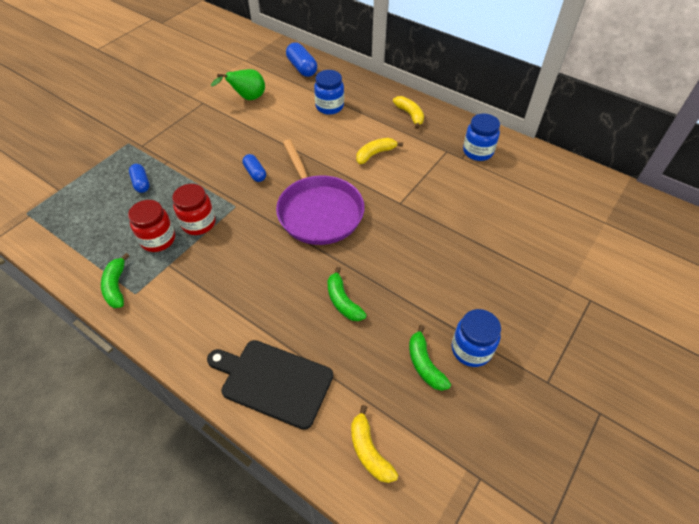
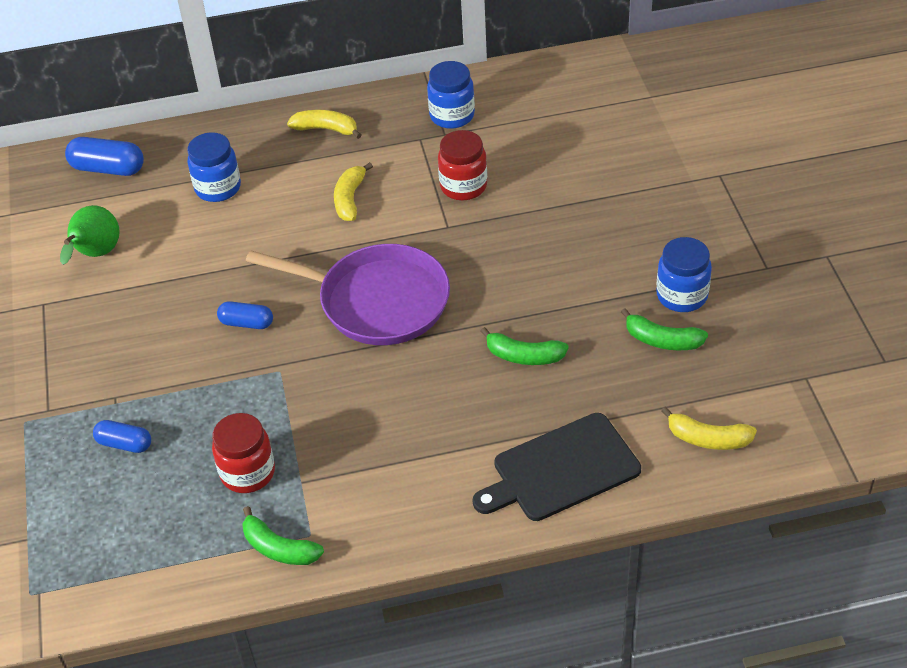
camera: 45 degrees left, 5 degrees down
red jar [172,184,216,235] -> red jar moved to [438,130,487,200]

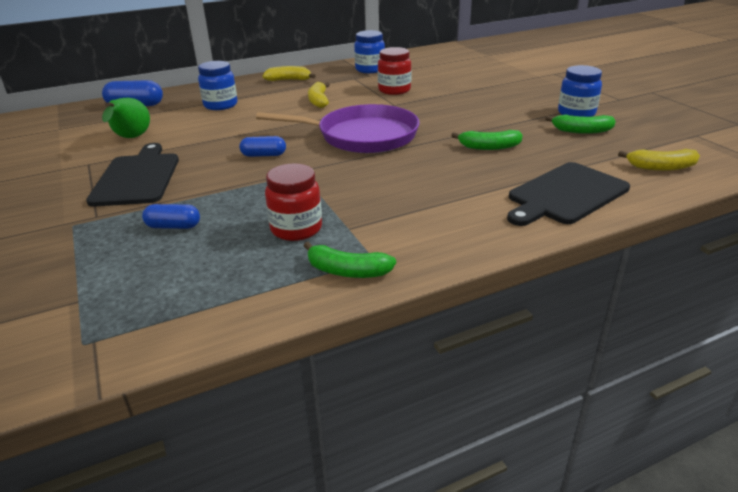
camera: 15 degrees left, 15 degrees down
none -> black cutting board [86,143,179,207]

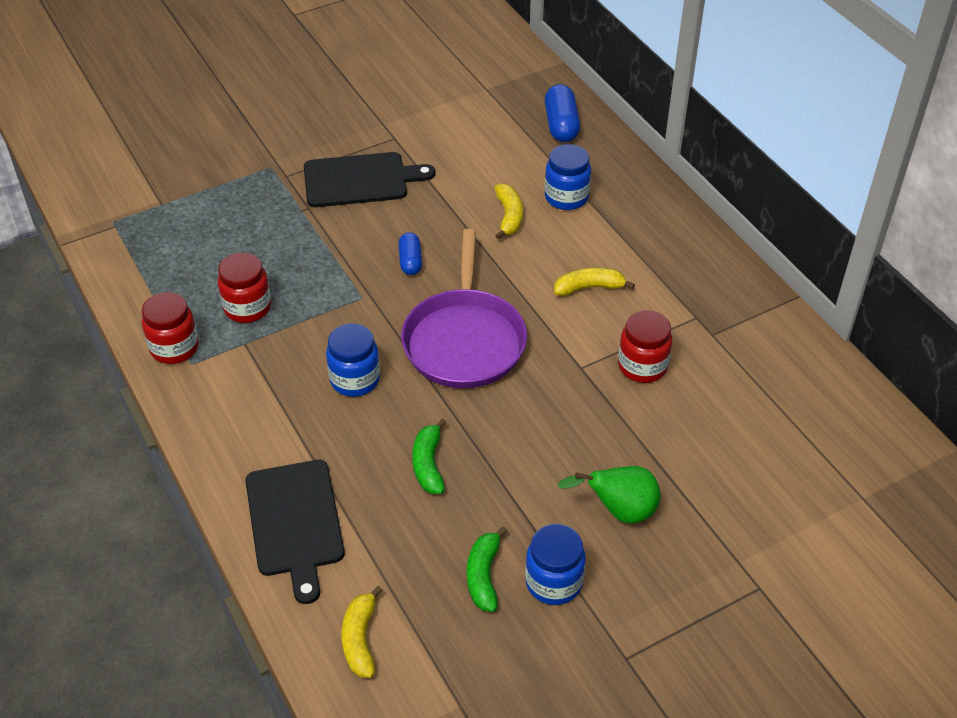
camera: 85 degrees right, 15 degrees up
green pear [102,98,150,138] -> green pear moved to [558,466,661,523]
blue capsule [142,204,200,229] -> none
yellow banana [263,66,316,81] -> yellow banana moved to [495,184,523,239]
green banana [304,242,396,278] -> red jar [142,292,199,364]
blue jar [354,30,385,73] -> blue jar moved to [326,323,380,397]
black cutting board [507,162,630,226] -> black cutting board turned 150 degrees counterclockwise [246,460,345,604]

